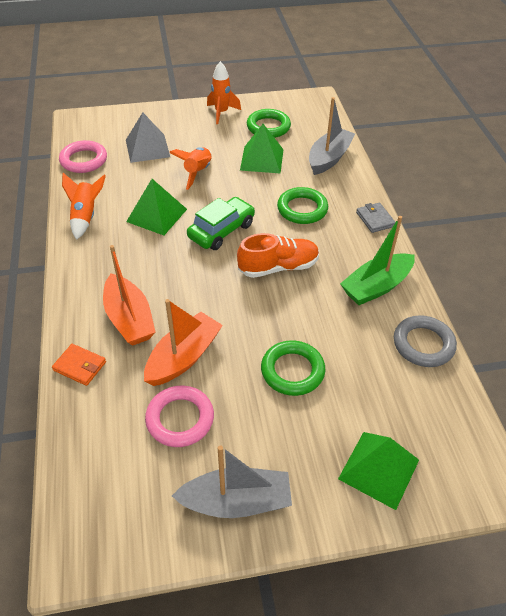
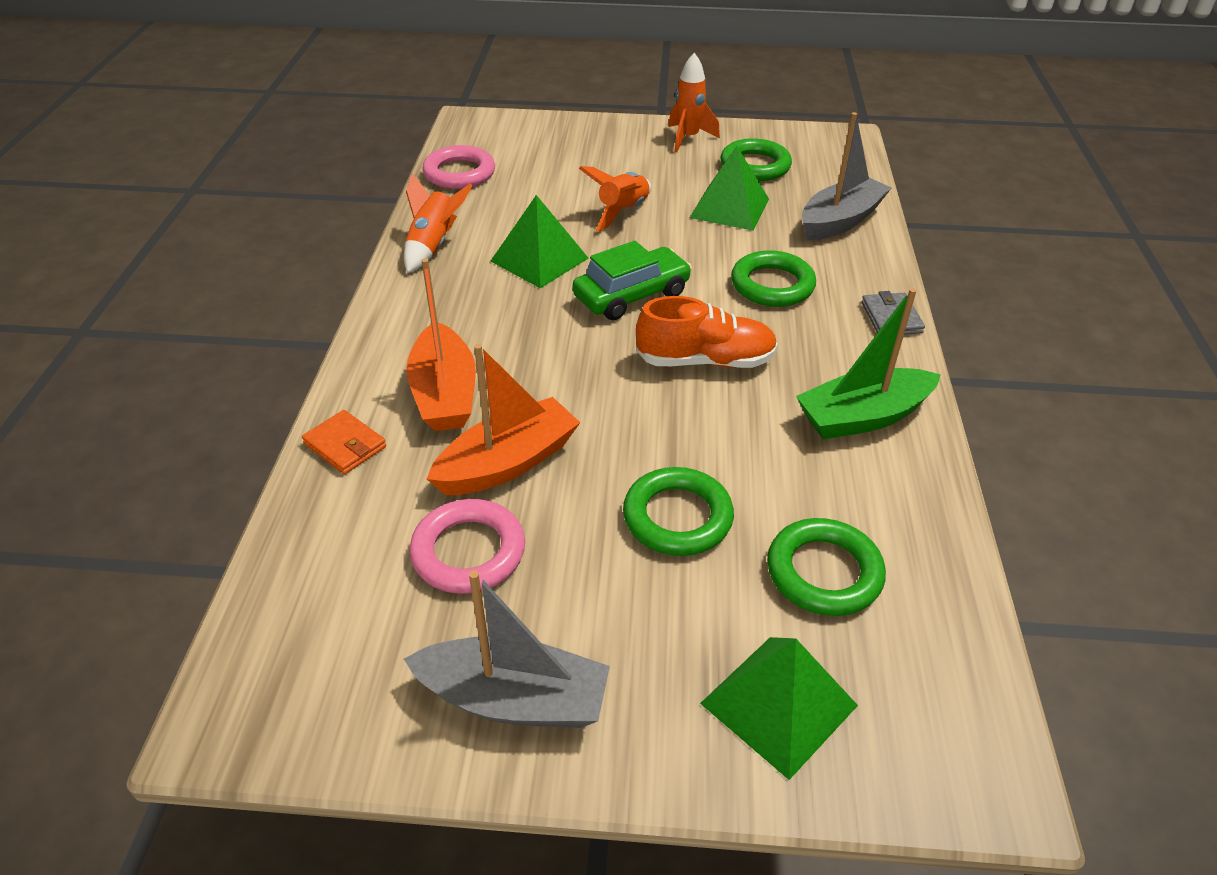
camera: 15 degrees right, 5 degrees down
grey pyramid [126,112,170,163] -> none
grey ring [394,315,457,367] -> none
none -> green ring [767,518,886,616]

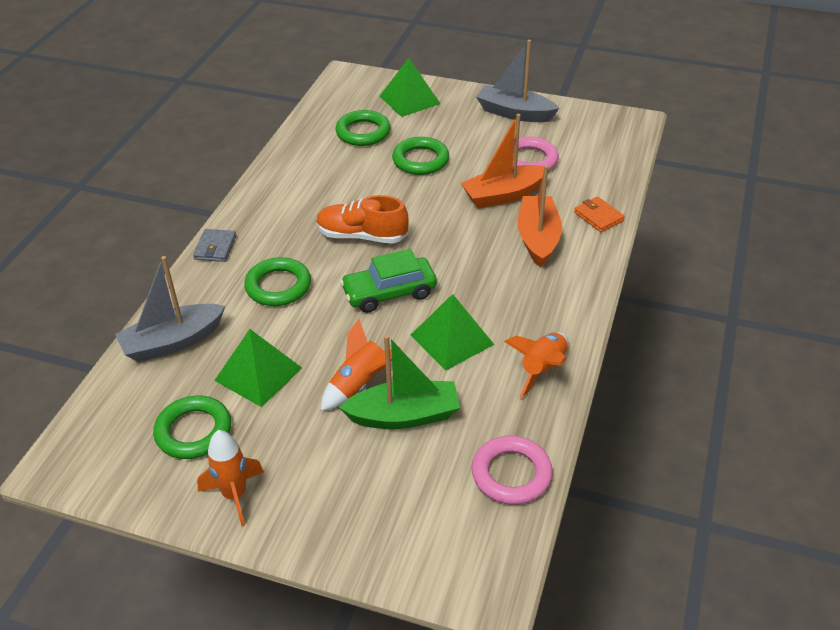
camera: 165 degrees left, 0 degrees up
green boat [796,288,941,440] -> green boat moved to [339,335,460,429]

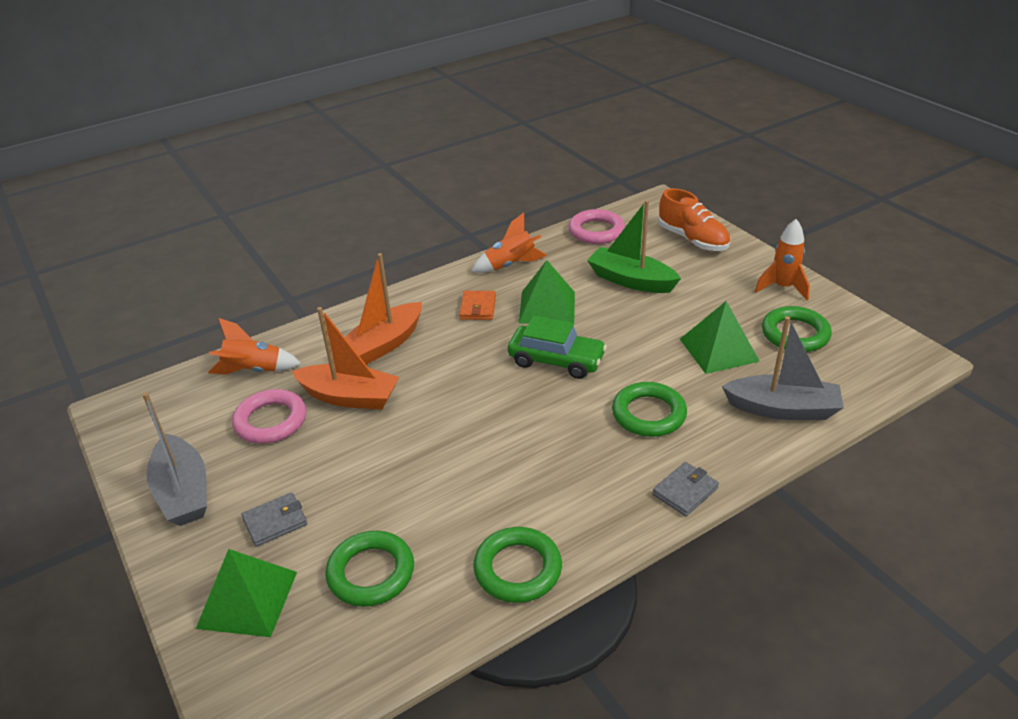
camera: 140 degrees left, 5 degrees down
orange shoe [316,195,409,244] -> orange shoe moved to [658,188,730,251]
orange rocket [321,318,401,411] -> orange rocket moved to [208,318,301,375]
green ring [392,137,449,175] -> green ring moved to [473,527,562,603]
orange wallet [574,197,625,232] -> orange wallet moved to [459,291,496,320]
none -> grey wallet [241,492,307,547]

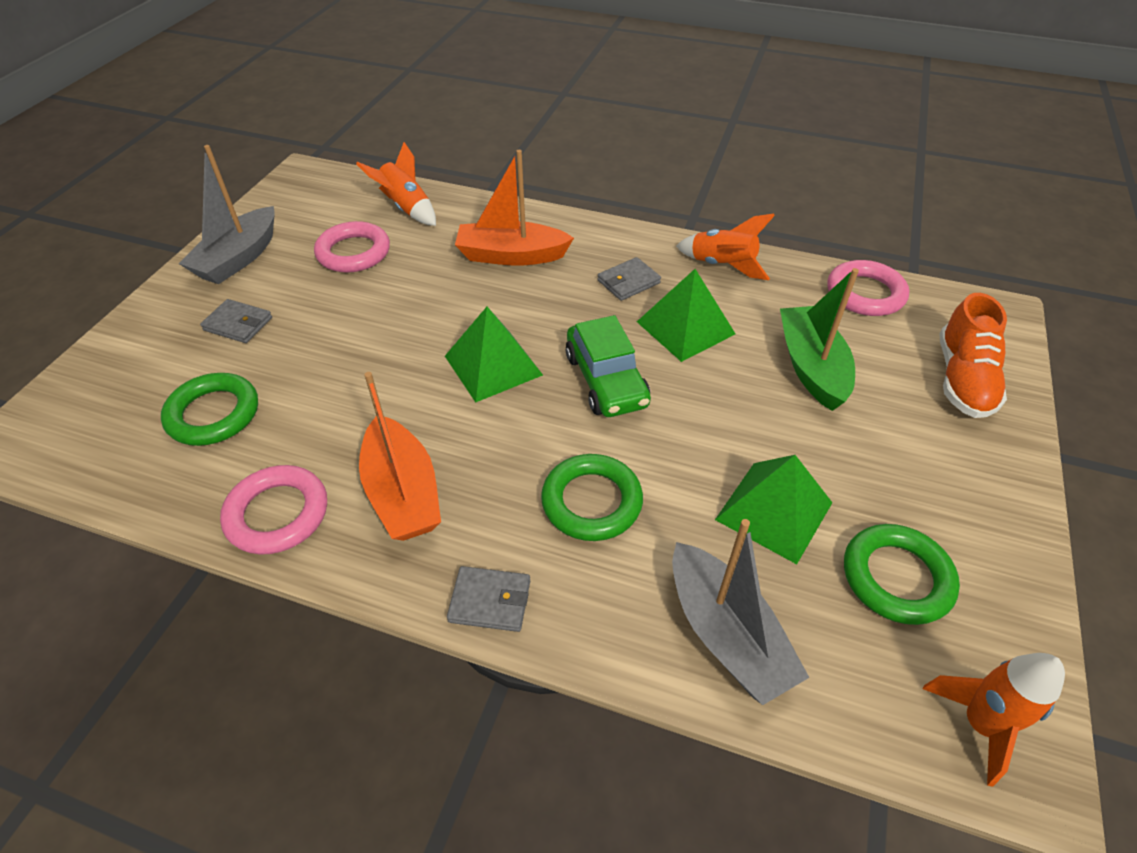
camera: 50 degrees right, 10 degrees up
green pyramid [196,549,297,637] -> green pyramid moved to [445,307,543,402]
orange boat [292,307,399,410] -> orange boat moved to [359,372,441,541]
orange wallet [459,291,496,320] -> grey wallet [597,257,661,301]
green ring [473,527,562,603] -> pink ring [220,465,327,555]
orange rocket [755,219,810,301] -> orange rocket moved to [922,653,1065,787]

